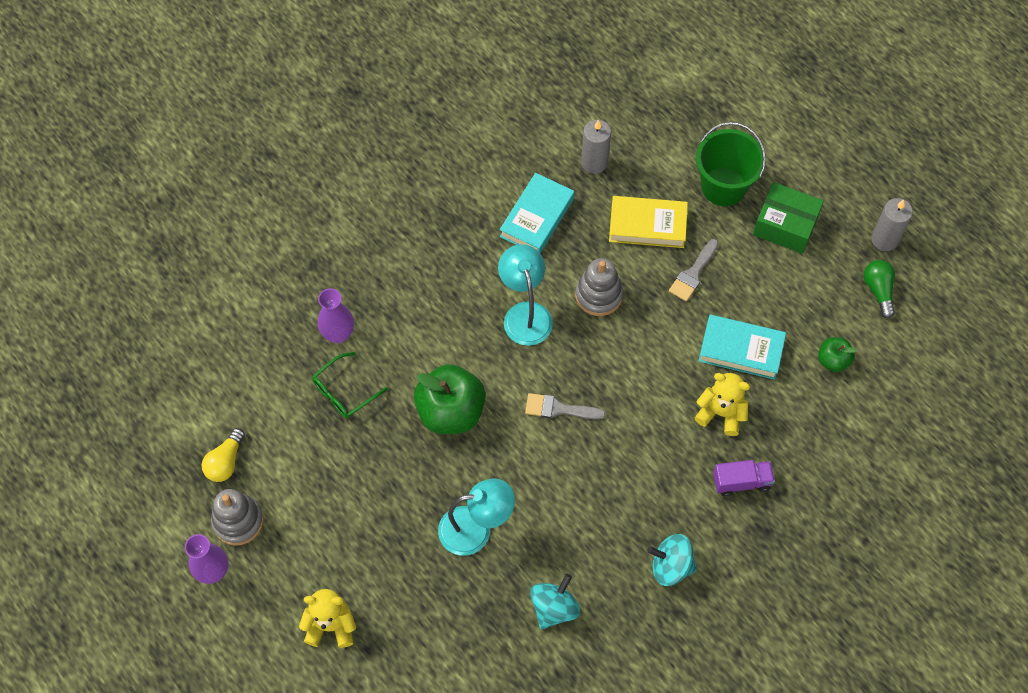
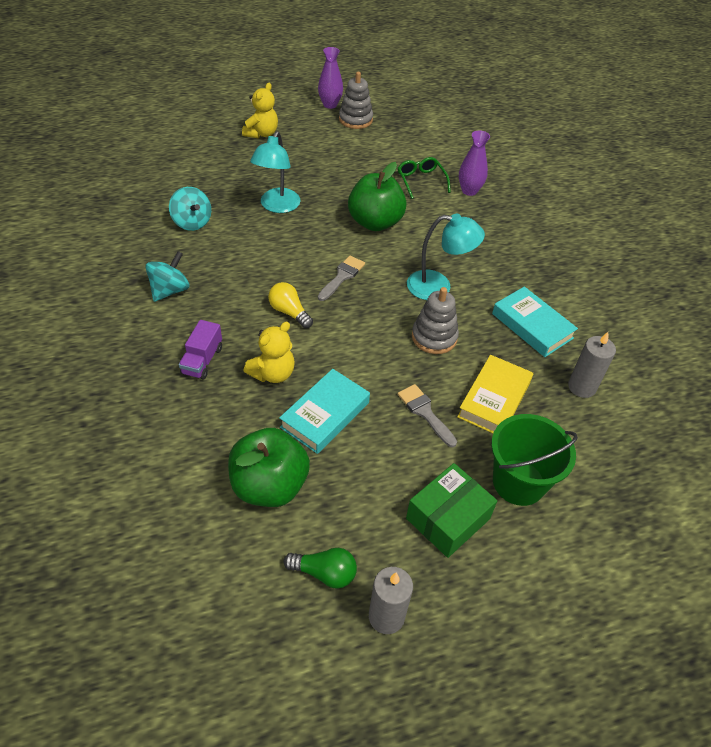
camera: 110 degrees right, 15 degrees down
yellow light bulb [202,428,245,482] -> yellow light bulb moved to [268,282,313,328]
green apple [818,337,856,372] -> green apple [228,428,310,507], size x1.95

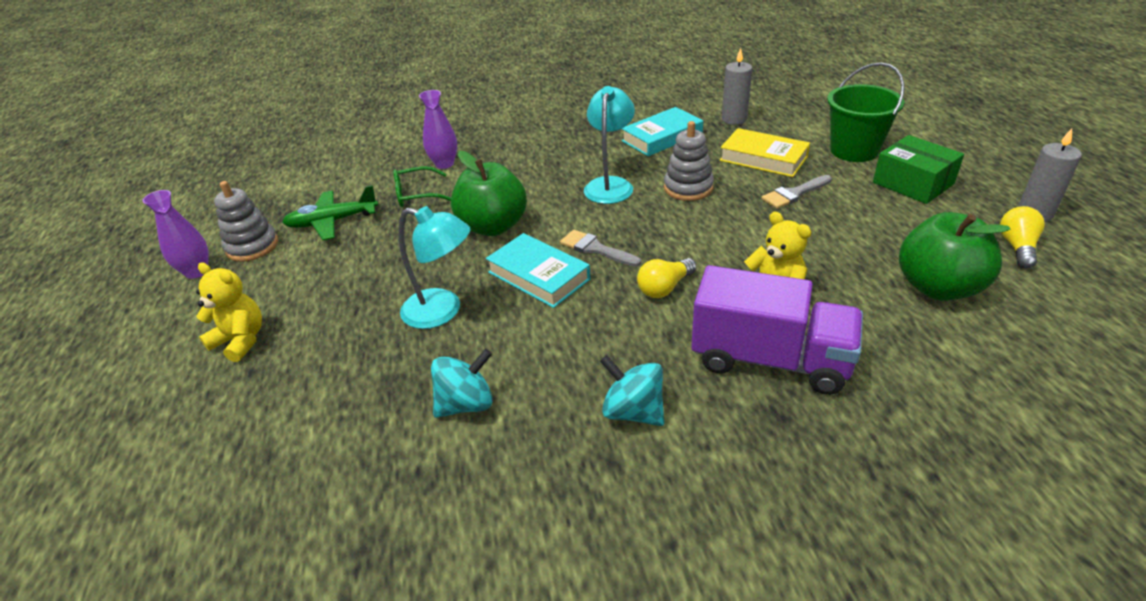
camera: 80 degrees left, 10 degrees down
purple truck [179,320,222,380] -> purple truck [691,265,863,395], size x2.00
turquoise book [279,369,370,454] -> turquoise book moved to [486,233,590,308]
green light bulb [283,548,357,589] -> yellow light bulb [1000,206,1045,269]
none -> green plane [282,185,378,240]

